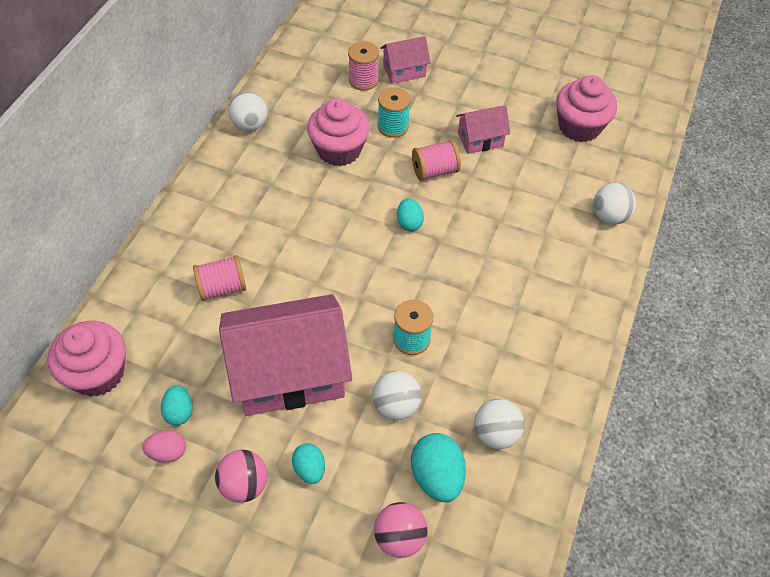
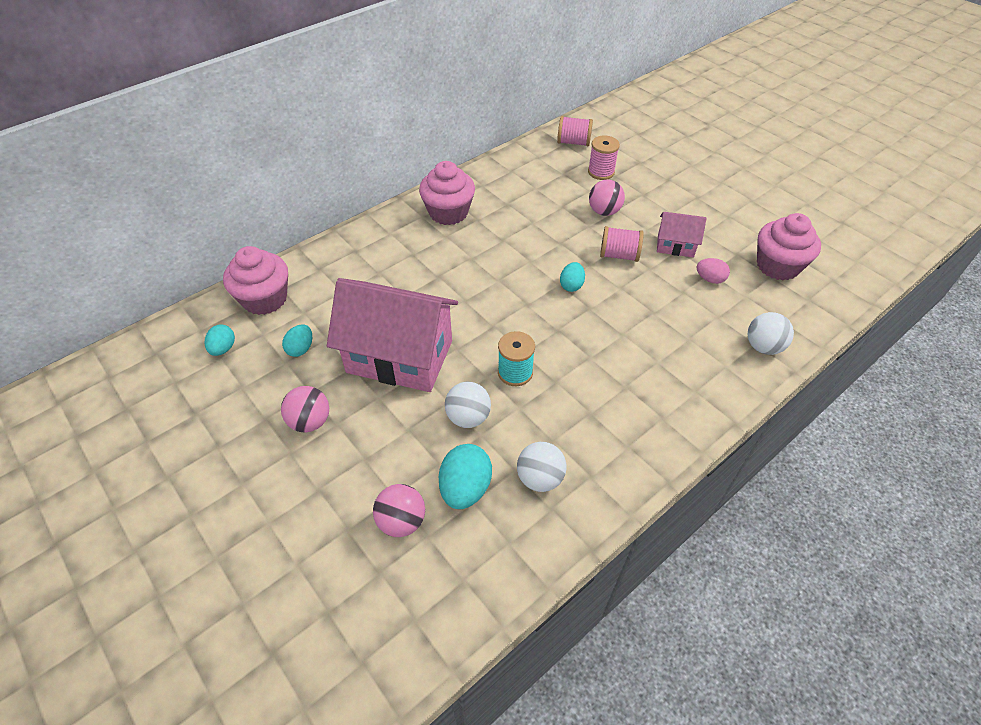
camera: 30 degrees right, 5 degrees down
pink egg [142,430,186,463] -> pink egg moved to [696,258,730,284]
pink spool [193,255,246,301] -> pink spool moved to [557,116,593,146]
white ball [228,91,268,131] -> none
turquoise egg [292,443,325,484] -> turquoise egg moved to [205,324,235,356]
pink cupcake [307,98,370,166] -> pink cupcake moved to [419,161,475,225]
turquoise spool [378,87,410,138] -> pink ball [589,180,625,216]
pink house [380,36,431,84] -> none

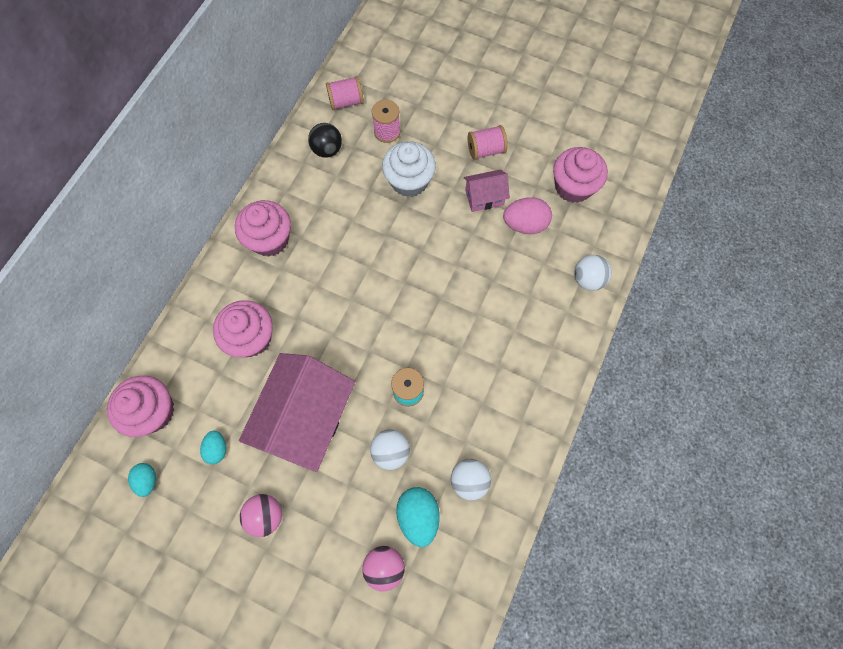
camera: 25 degrees left, 20 degrees up
pink house [327,278,458,392] -> pink house turned 60 degrees counterclockwise [239,353,355,472]
turquoise egg [560,262,585,292] -> none
pink ball [589,180,625,216] -> white cupcake [382,141,436,197]
pink spool [600,226,644,262] -> pink spool moved to [468,125,508,160]
pink egg [696,258,730,284] -> pink egg [503,197,552,234], size x1.65
none -> pink cupcake [213,300,273,357]
none -> black ball [308,123,342,158]

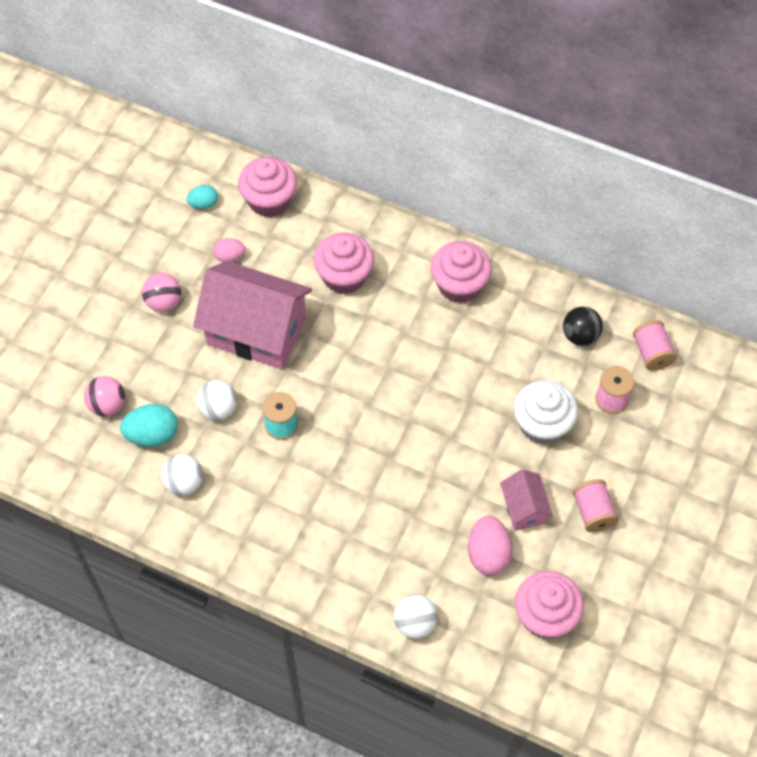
camera: 90 degrees right, 10 degrees down
turquoise egg [200,430,226,464] -> pink egg [213,238,245,262]

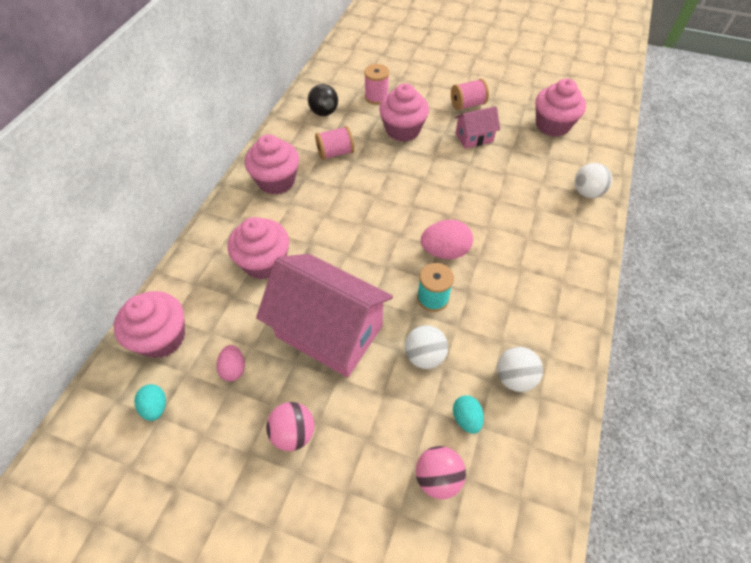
camera: 95 degrees left, 5 degrees down
turquoise egg [120,404,178,447] -> turquoise egg [453,395,484,434], size x0.61
pink house [193,261,312,369] -> pink house turned 75 degrees counterclockwise [256,254,393,378]
pink egg [468,516,513,575] -> pink egg moved to [421,220,473,259]
white cupcake [514,380,578,444] -> pink cupcake [379,83,429,142]
pink spool [633,320,677,371] -> pink spool moved to [315,126,354,160]

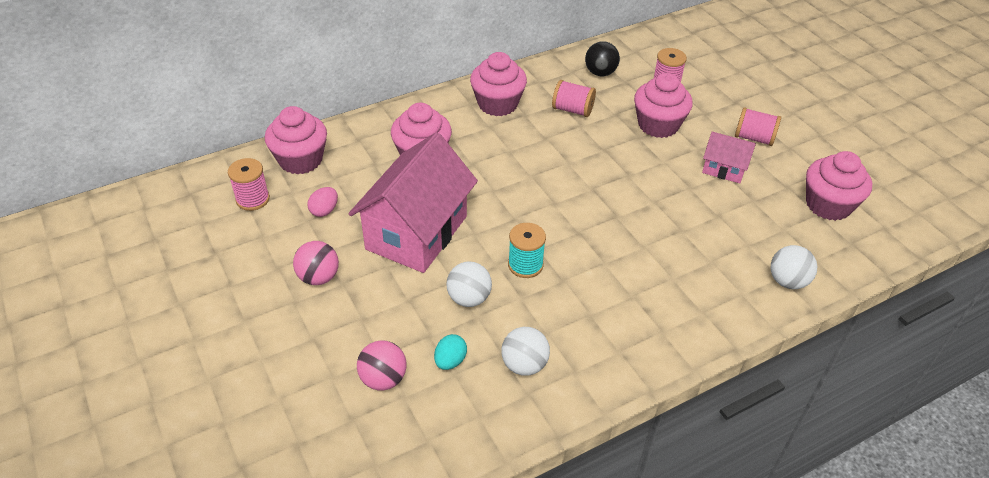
camera: 40 degrees right, 10 degrees down
turquoise egg [134,384,166,421] -> pink spool [228,158,270,211]
pink house [256,254,393,378] -> pink house turned 45 degrees clockwise [348,132,478,273]
pink egg [421,220,473,259] -> none

